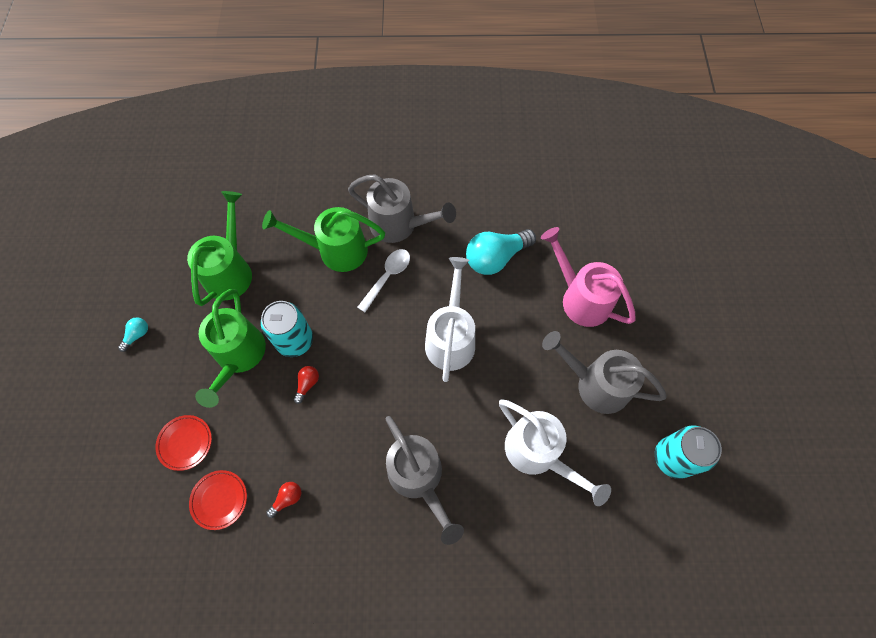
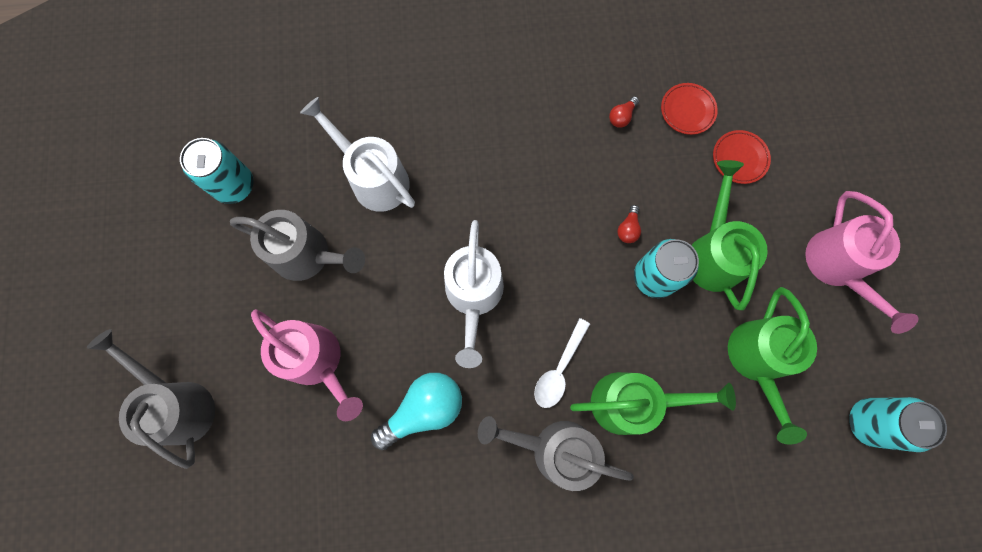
camera: 175 degrees right, 10 degrees up
turquoise light bulb [118,317,148,352] -> pink watering can [805,191,919,334]
grey watering can [386,416,464,545] -> grey watering can moved to [87,329,215,469]
none -> turquoise can [849,397,947,452]

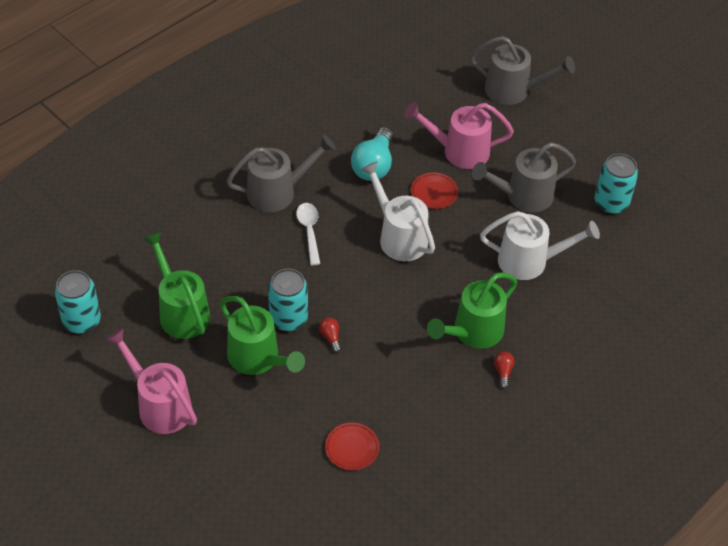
camera: 140 degrees right, 25 degrees down
green watering can [570,372,736,435] -> green watering can moved to [427,272,517,349]
red light bulb [609,96,639,128] -> red light bulb moved to [494,352,515,389]
red plate [713,130,771,184] -> red plate moved to [411,172,458,209]

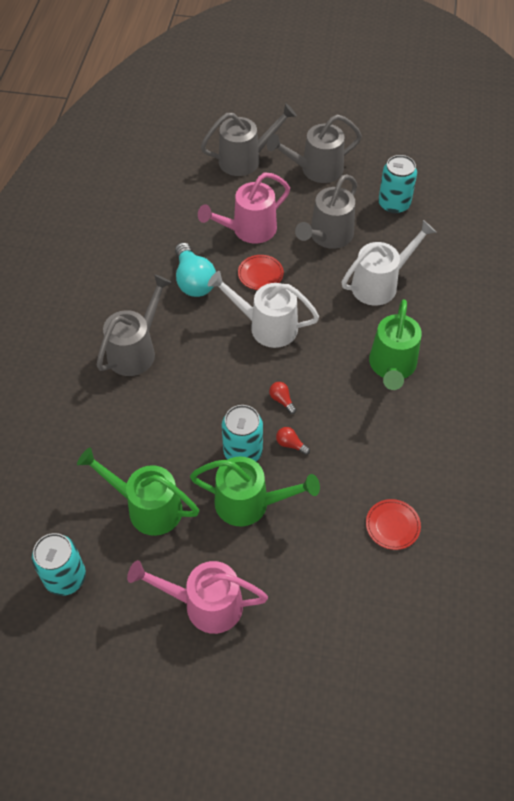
camera: 35 degrees left, 5 degrees up
white spoon [296,203,320,265] -> none
red light bulb [494,352,515,389] -> red light bulb moved to [269,382,297,414]
none -> grey watering can [267,114,362,183]

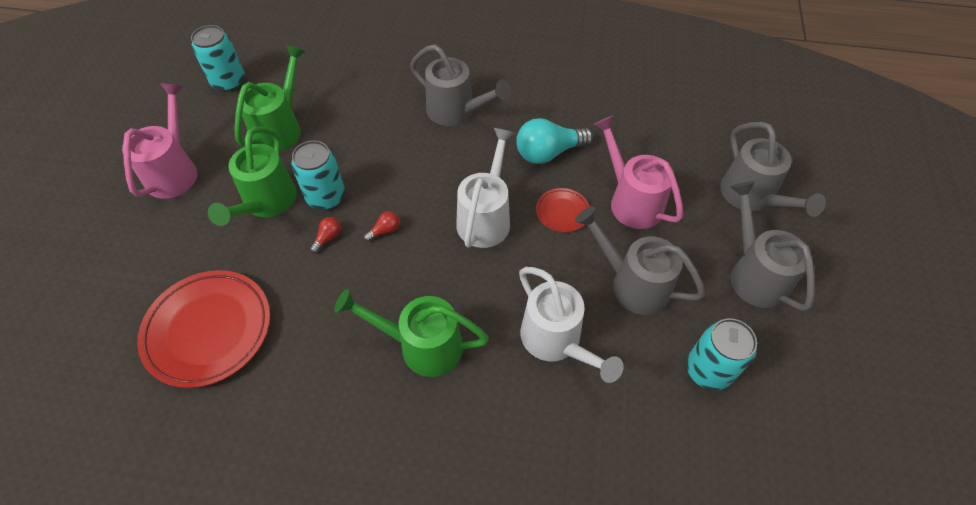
camera: 90 degrees right, 0 degrees up
red plate [366,499,421,550] -> red plate [137,270,270,388], size x2.08

